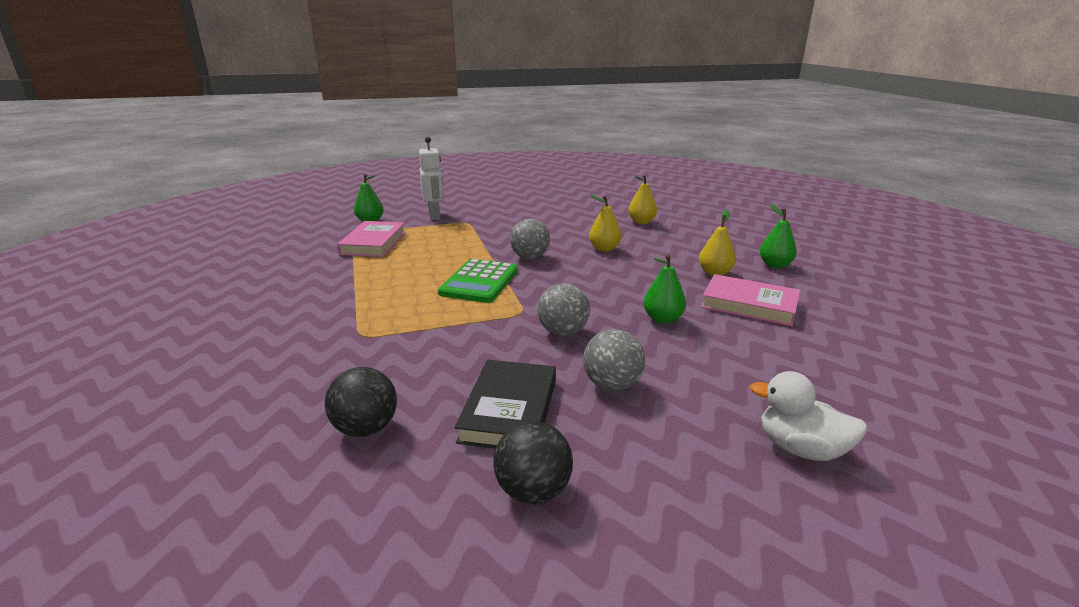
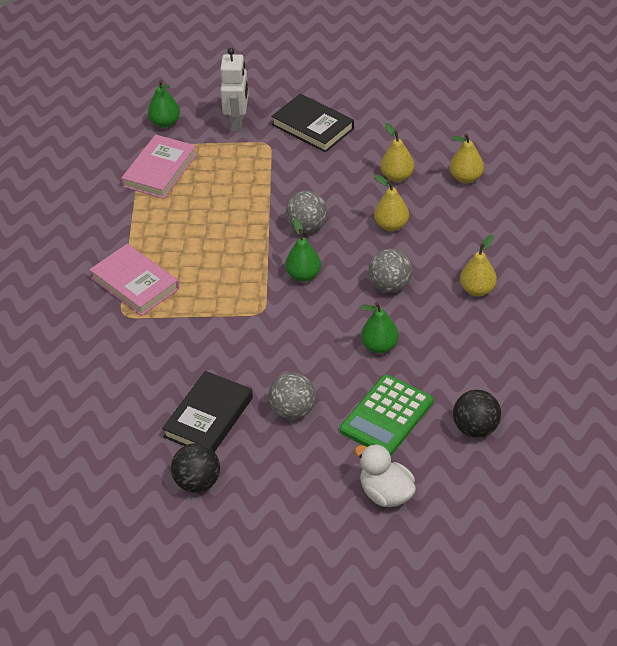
camera: 20 degrees right, 20 degrees up
black ball [325,367,397,437] -> black ball moved to [453,390,501,438]
green calculator [438,259,518,303] -> green calculator moved to [340,375,433,456]
grey ball [537,283,590,336] -> grey ball moved to [368,249,412,293]
pink book [701,274,800,326] -> pink book moved to [89,244,179,316]
green pear [760,204,797,268] -> green pear moved to [285,218,321,282]
none -> black book [271,93,354,153]
none -> yellow pear [381,123,414,182]

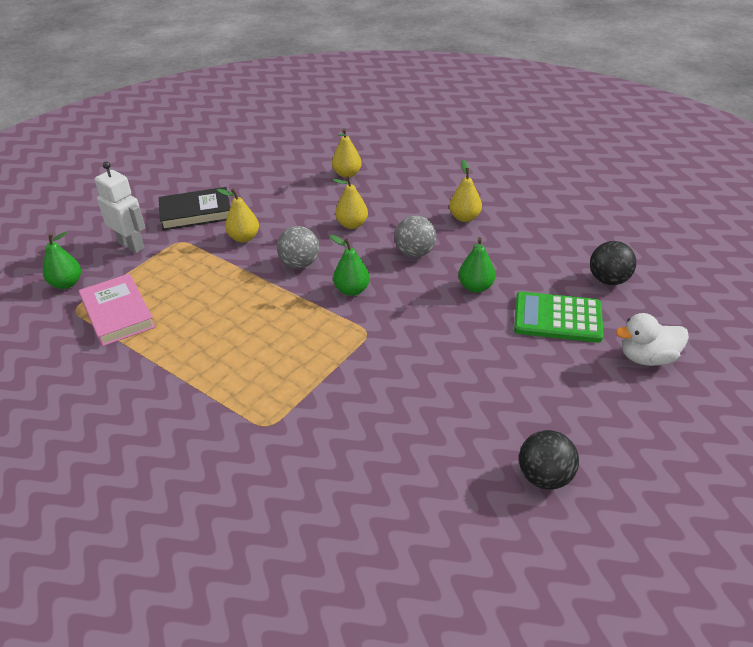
camera: 55 degrees left, 5 degrees down
pink book [89,244,179,316] -> none
black book [162,371,253,452] -> none
grey ball [268,372,315,419] -> none
green calculator [340,375,433,456] -> green calculator turned 120 degrees clockwise [514,292,604,343]
yellow pear [381,123,414,182] -> yellow pear moved to [217,189,259,242]

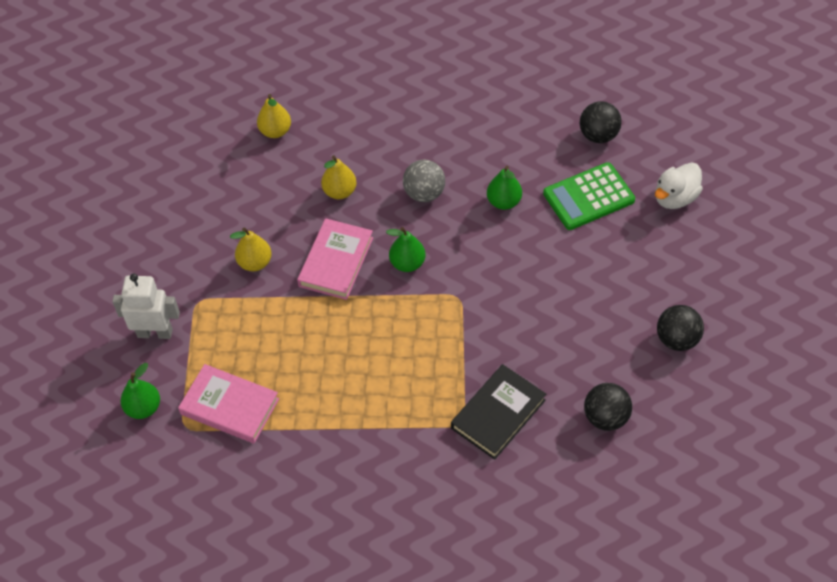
camera: 35 degrees left, 15 degrees up
black book [159,187,230,230] -> black book moved to [451,364,546,460]
grey ball [277,226,319,269] -> pink book [297,218,373,300]
yellow pear [449,160,482,222] -> none
none -> black ball [584,383,632,431]

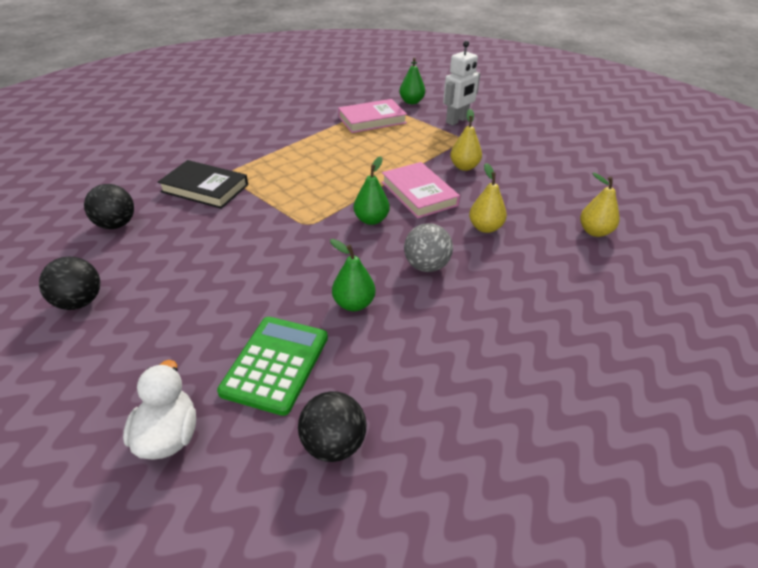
camera: 130 degrees right, 15 degrees down
black book [451,364,546,460] -> black book turned 60 degrees counterclockwise [158,160,248,209]

